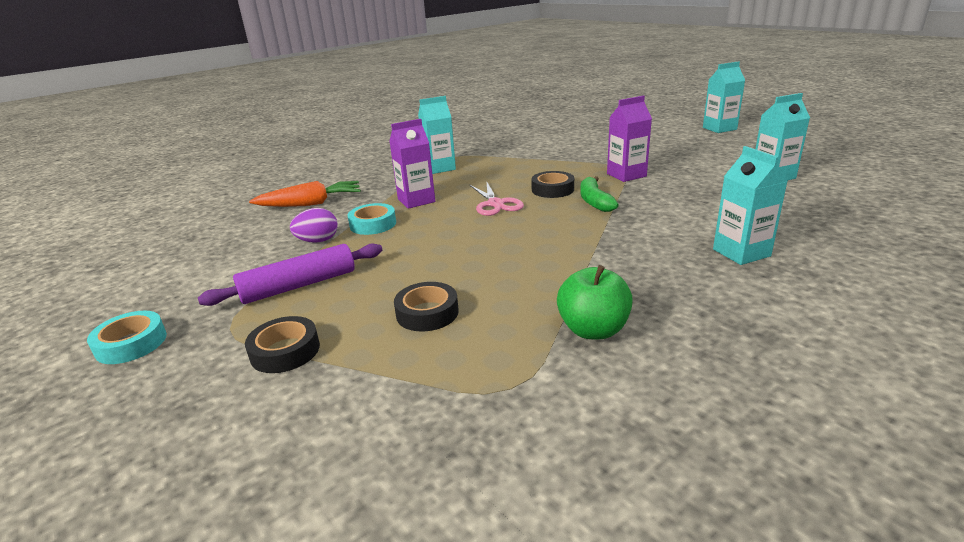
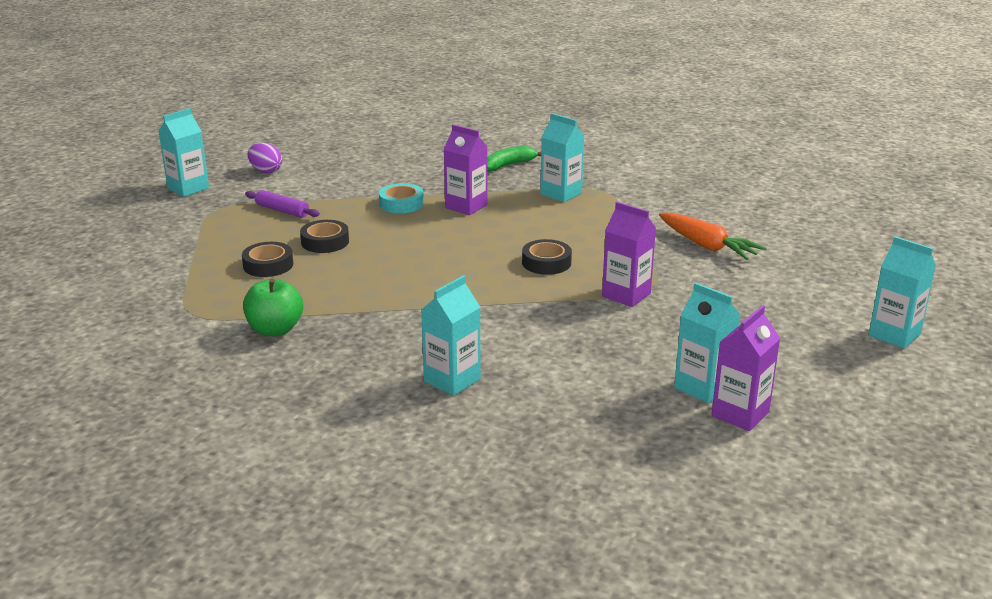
camera: 60 degrees right, 0 degrees up
turquoise tape [87,311,167,364] -> turquoise carton [158,108,209,197]
purple rolling pin [198,243,382,306] -> purple rolling pin [245,190,320,218], size x0.66
black tape [245,316,320,373] -> black tape moved to [300,220,349,253]
orange carrot [249,181,361,207] -> orange carrot moved to [659,213,766,260]
purple egg [290,208,338,243] -> purple egg moved to [248,143,282,174]
pink scissors [470,181,524,216] -> none
green banana [580,176,619,212] -> green banana moved to [487,146,541,172]
none -> purple carton [712,305,780,431]

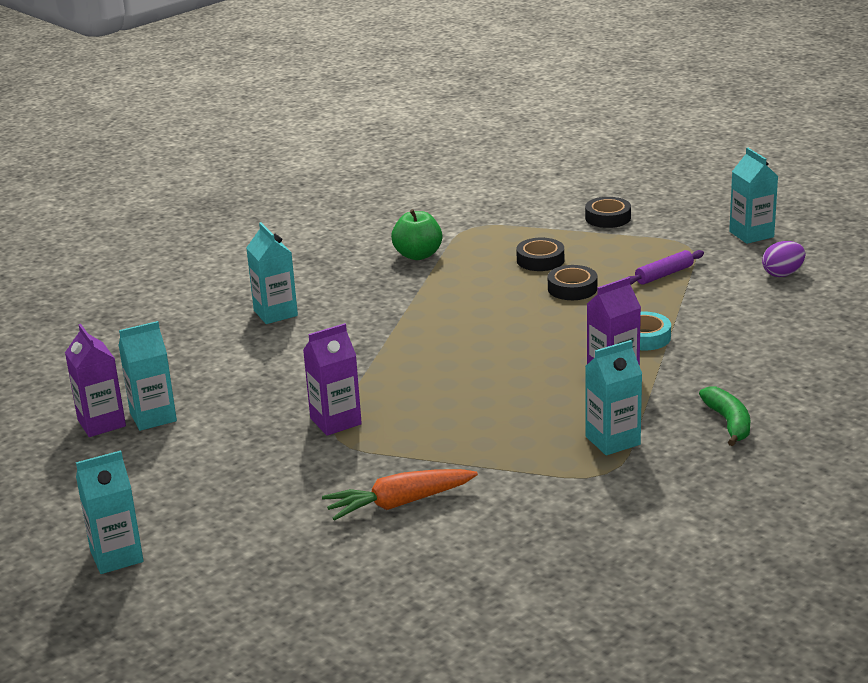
camera: 115 degrees right, 0 degrees up
black tape [522,239,572,275] -> black tape moved to [585,197,631,228]

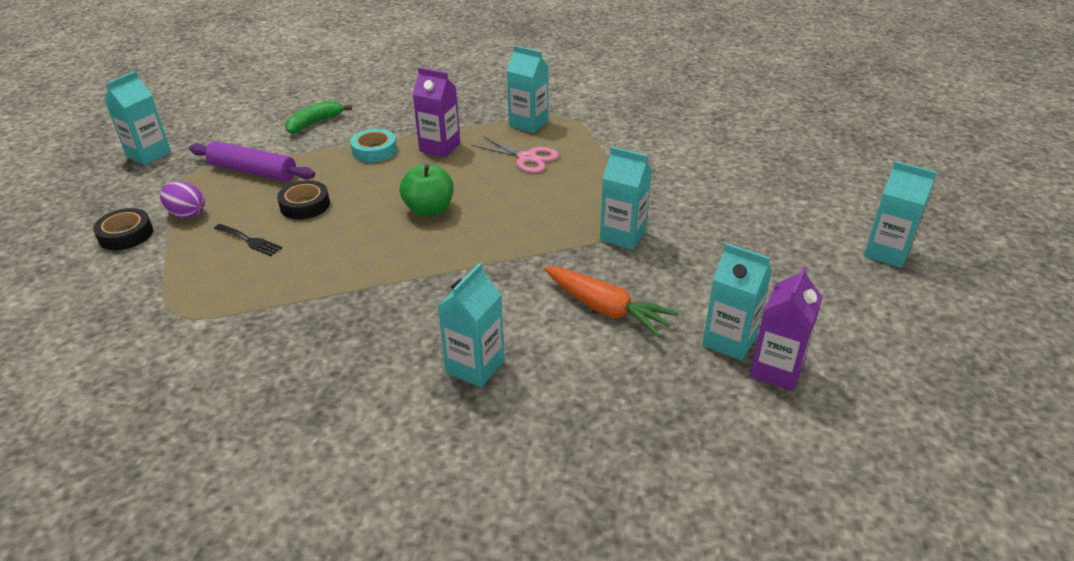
camera: 125 degrees left, 10 degrees up
purple carton [303,323,362,436] -> turquoise carton [600,147,652,250]
orange carrot [322,469,478,521] -> orange carrot moved to [544,267,679,337]
green apple [391,209,442,260] -> green apple moved to [400,164,453,217]
black tape [516,238,564,271] -> black fork [214,224,282,256]
purple rolling pin [628,250,704,285] -> purple rolling pin [189,141,315,182], size x1.52
green banana [699,386,750,446] -> green banana moved to [285,101,352,134]
purple egg [762,241,805,277] -> purple egg moved to [160,182,205,219]
none -> pink scissors [471,136,559,173]

